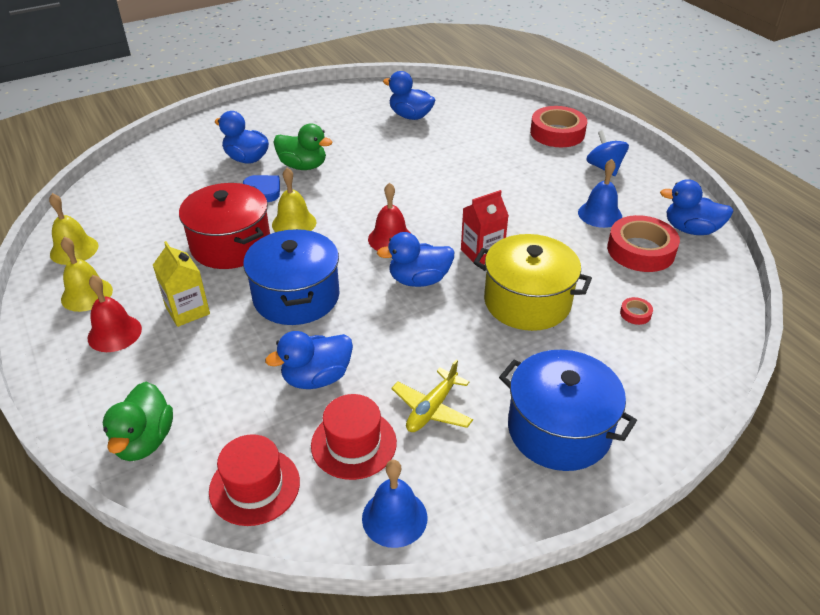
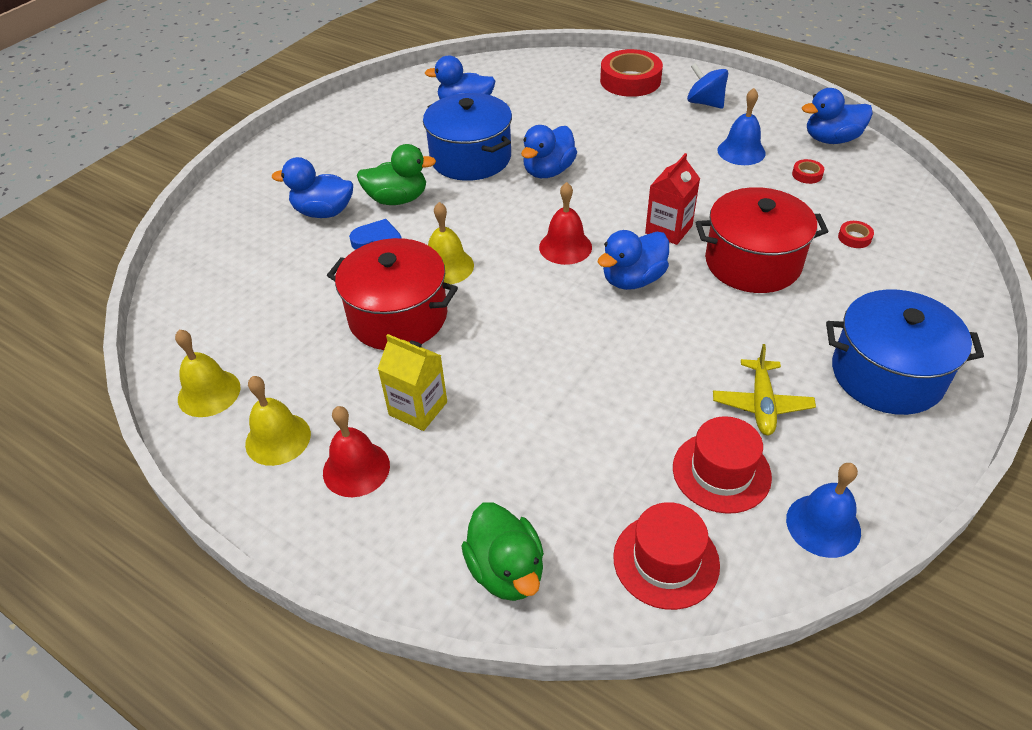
camera: 25 degrees left, 5 degrees up
blue pot [243,229,340,325] -> blue pot moved to [423,93,512,181]
blue duck [265,331,353,389] -> blue duck moved to [521,125,577,178]
yellow pot [473,234,592,331] -> red pot [696,187,829,293]
red tape [607,215,680,272] -> red tape [792,159,824,184], size x0.42

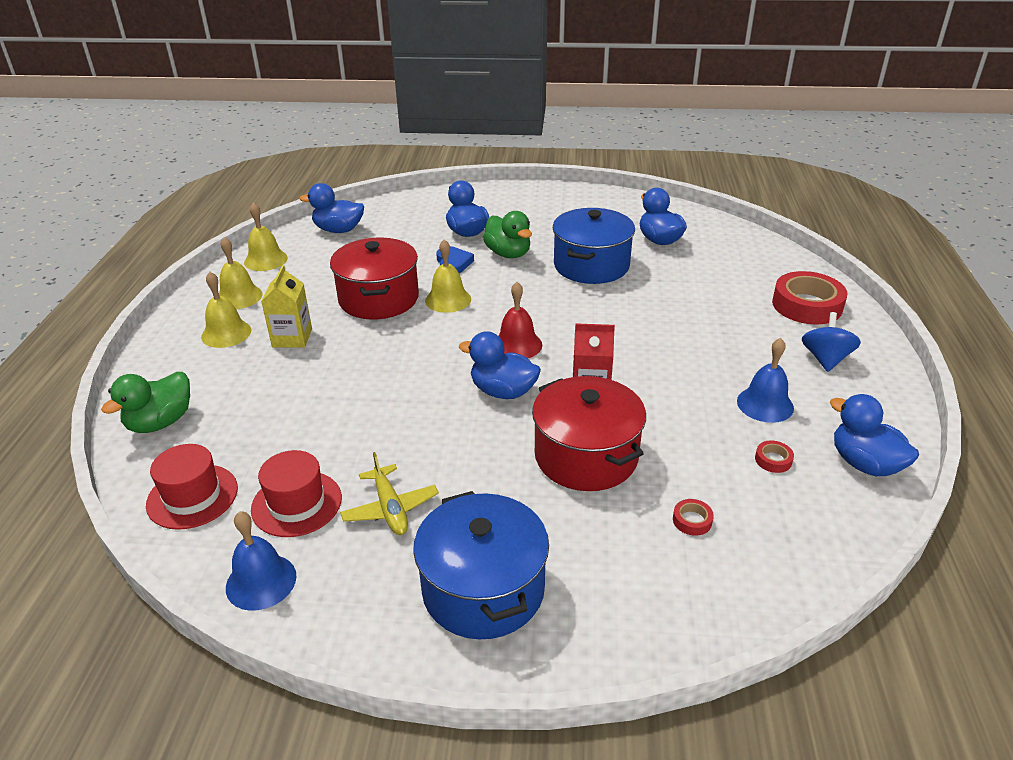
camera: 60 degrees right, 10 degrees down
red bell [323,406,390,497] -> yellow bell [201,272,251,348]
blue duck [521,125,577,178] -> blue duck moved to [300,183,364,233]
yellow plane [713,344,816,435] -> yellow plane turned 90 degrees counterclockwise [340,452,439,535]

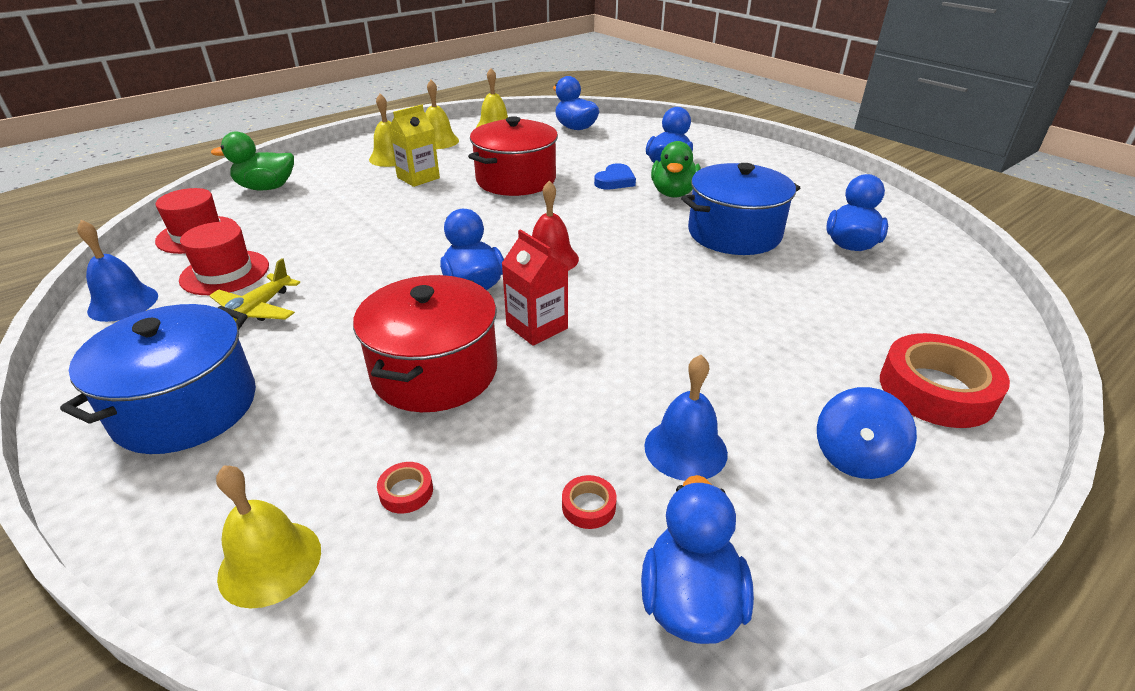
camera: 45 degrees right, 0 degrees up
yellow bell [425,239,471,313] -> yellow bell moved to [216,465,321,609]
blue spinning top [802,312,861,372] -> blue spinning top turned 150 degrees clockwise [817,387,917,479]

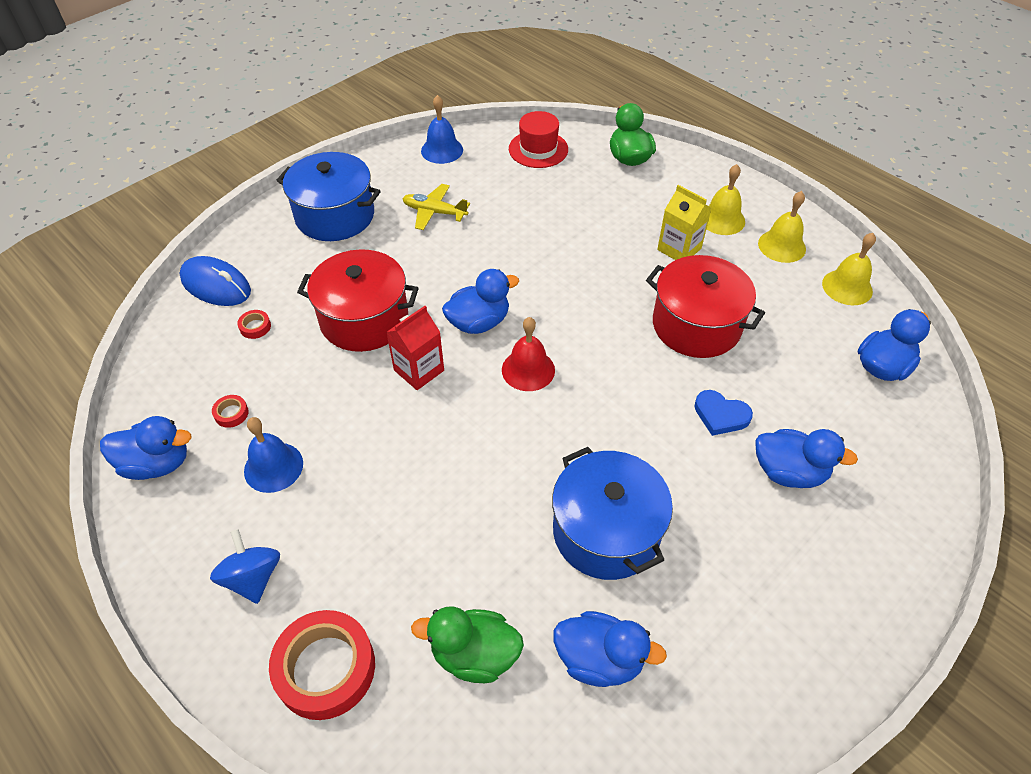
camera: 85 degrees right, 15 degrees up
red hat [179,222,269,295] -> none
yellow bell [216,465,321,609] -> blue mouse [179,256,251,306]
green duck [651,141,701,197] -> green duck moved to [411,607,524,683]
blue spinning top [817,387,917,479] -> blue spinning top turned 45 degrees clockwise [210,529,280,604]

